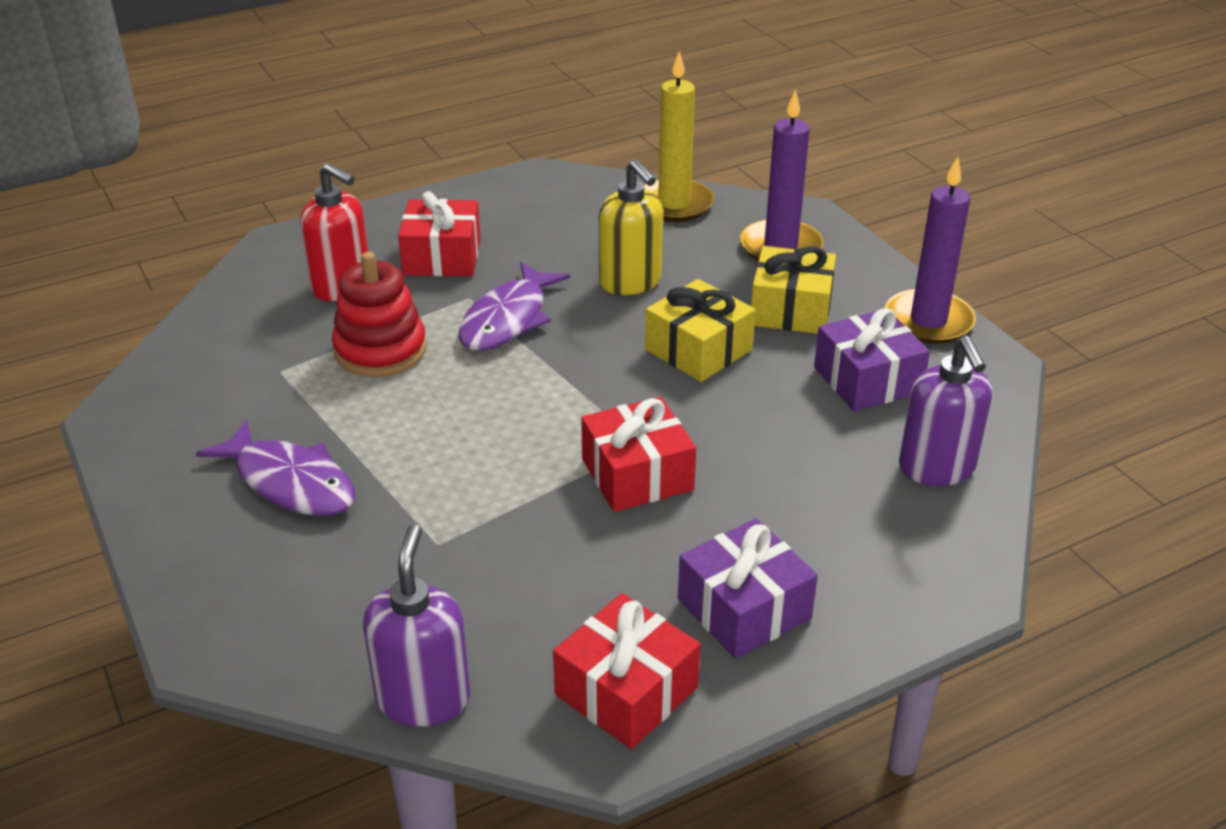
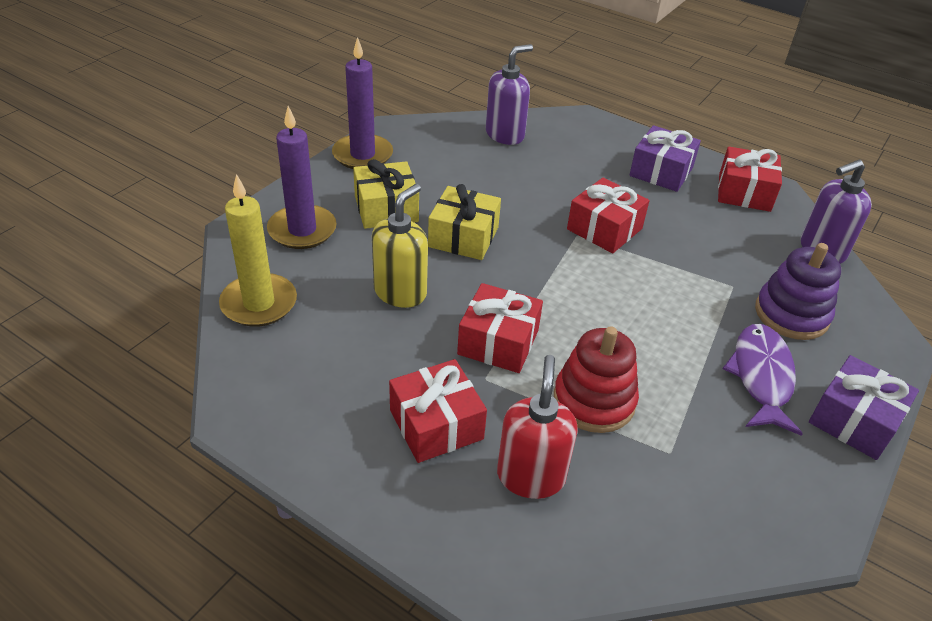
camera: 120 degrees left, 5 degrees up
purple fish [458,262,570,351] -> red gift [457,283,543,373]
purple gift [814,308,930,411] -> purple gift moved to [809,355,919,460]
none -> purple stacking toy [755,243,841,340]

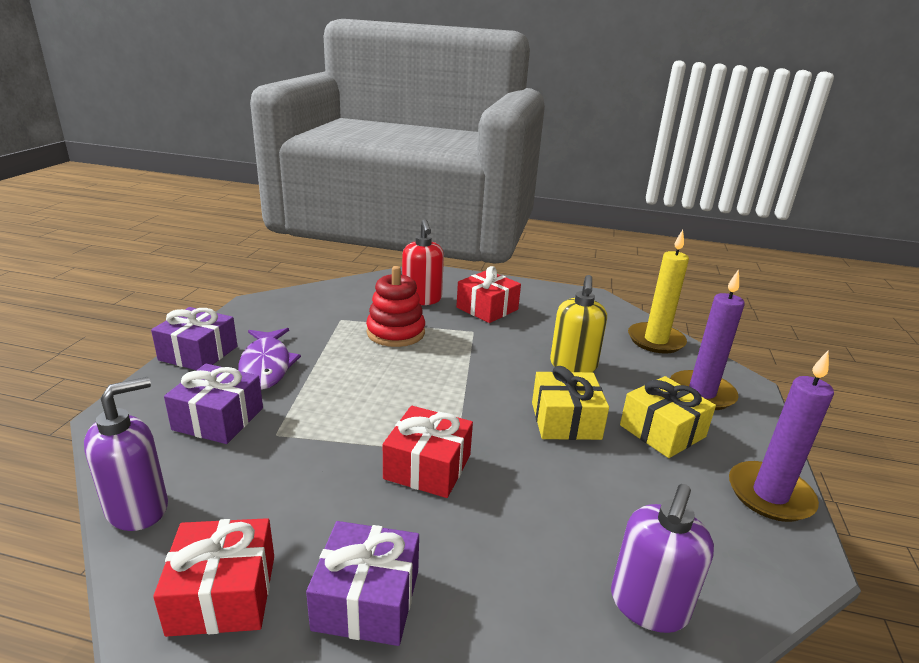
camera: 160 degrees right, 15 degrees down
red gift [457,283,543,373] -> none
purple stacking toy [755,243,841,340] -> purple gift [164,364,263,444]

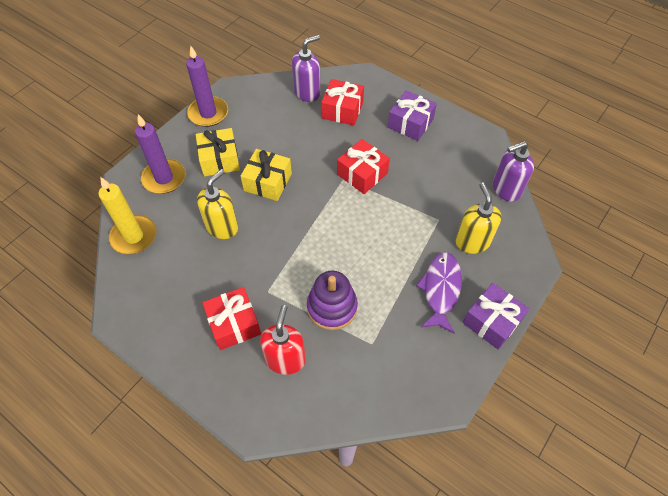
camera: 155 degrees left, 30 degrees up
red gift [153,518,274,637] -> red gift moved to [321,79,364,126]
purple gift [164,364,263,444] -> yellow soap dispenser [455,182,501,254]
red stacking toy [366,266,425,347] -> purple stacking toy [307,271,358,330]

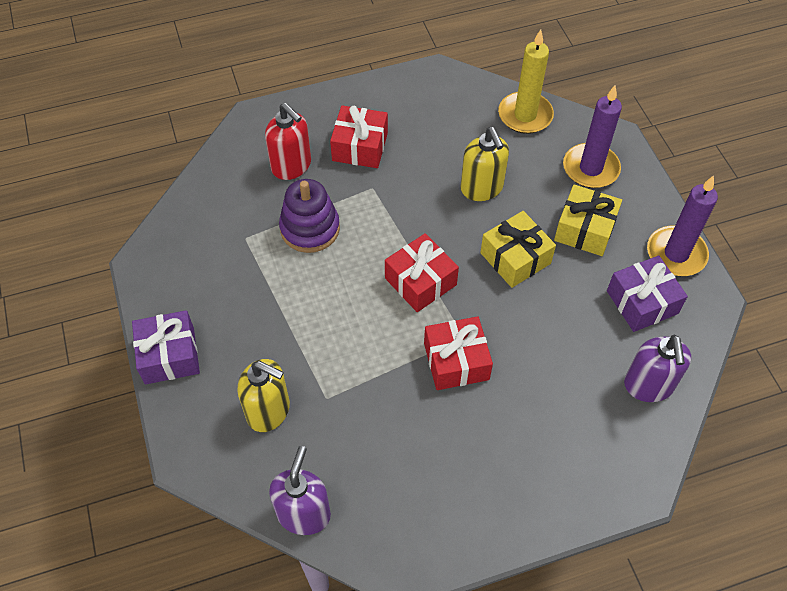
camera: 125 degrees right, 0 degrees up
red gift [321,79,364,126] -> red gift moved to [385,233,459,312]
purple gift [388,90,437,141] -> purple gift moved to [607,255,688,332]
purple fish [416,252,462,334] -> none

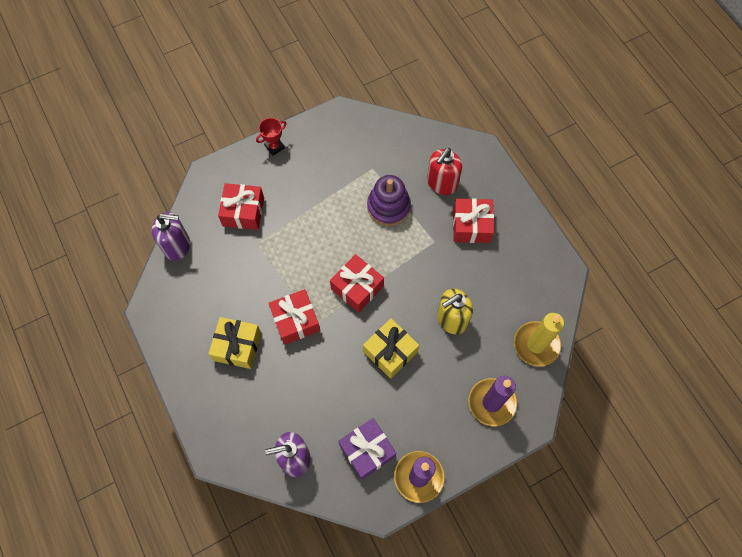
camera: 80 degrees right, 10 degrees up
purple gift [132,310,200,384] -> red trophy [256,118,287,156]
yellow soap dispenser [238,359,290,432] -> red gift [218,183,264,230]
yellow gift [554,185,622,256] -> yellow gift moved to [208,317,261,369]

